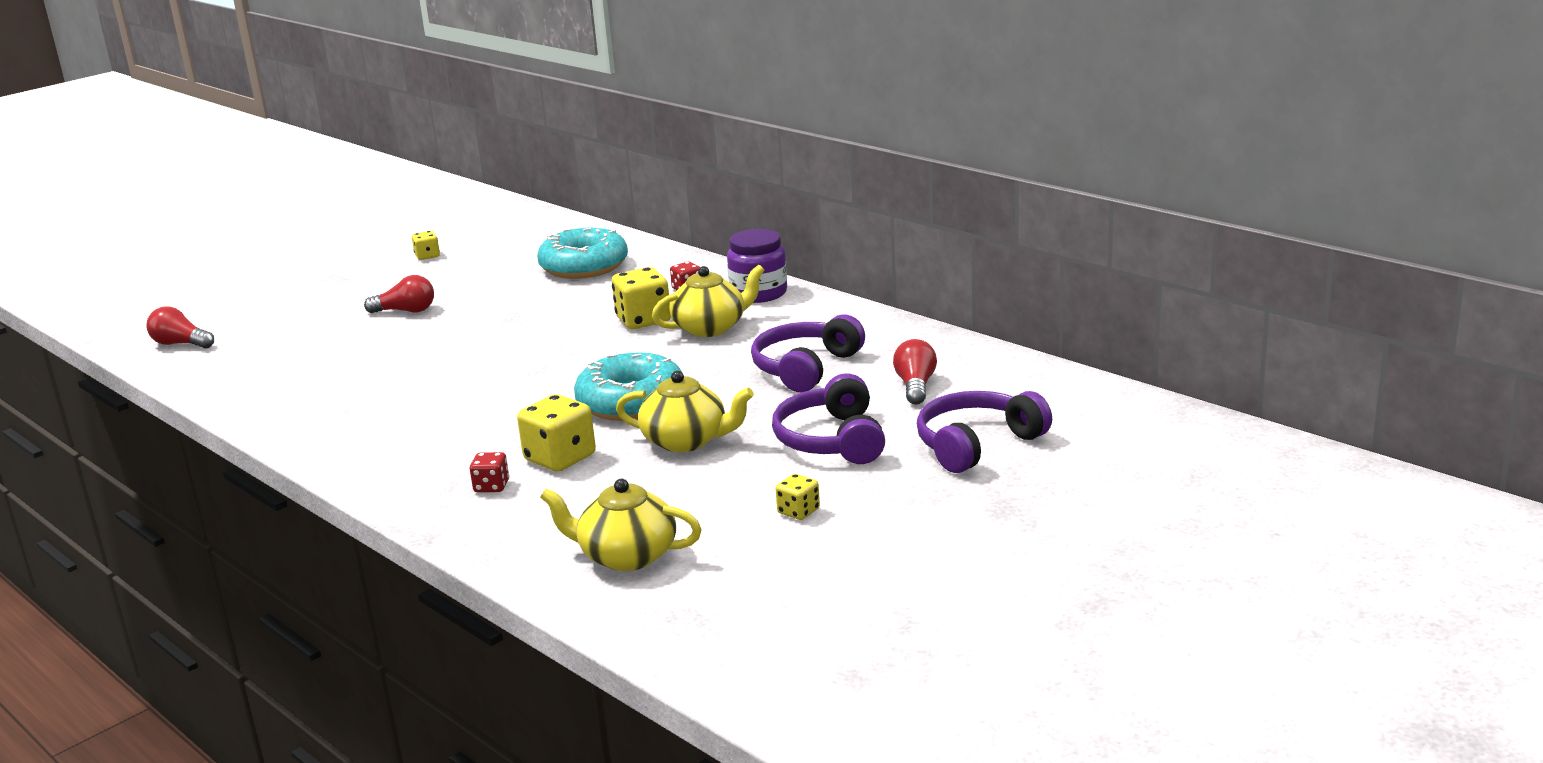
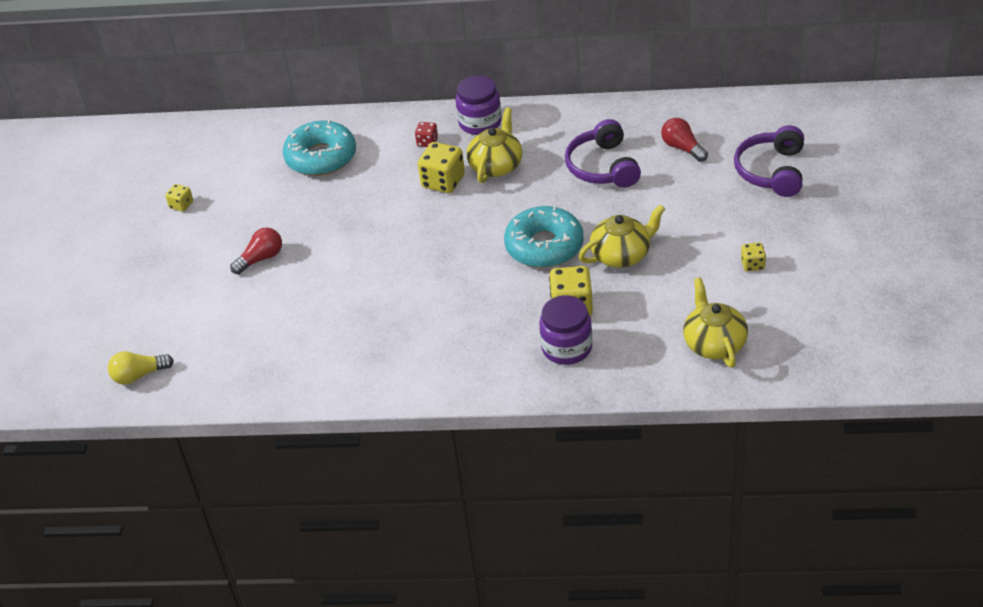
camera: 40 degrees left, 20 degrees up
red light bulb [146,306,214,348] -> yellow light bulb [108,351,174,385]
red dice [470,452,509,492] -> purple jar [539,295,592,365]
yellow teapot [540,479,702,571] -> yellow teapot turned 105 degrees clockwise [683,277,748,368]
purple headphones [772,373,885,464] -> none

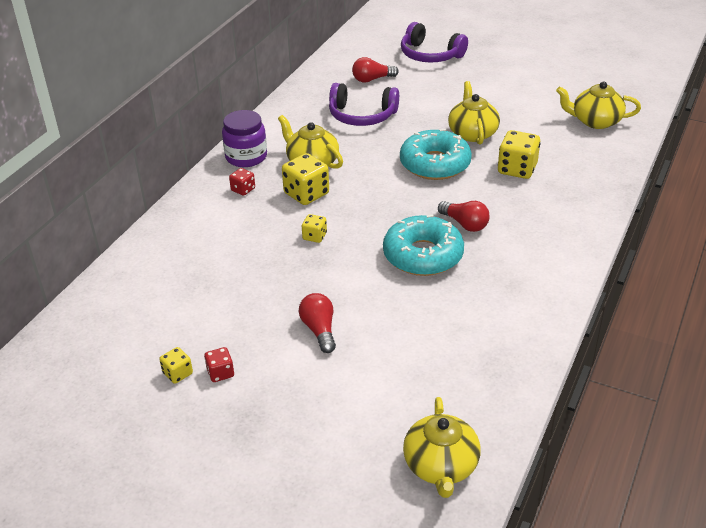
camera: 70 degrees left, 5 degrees down
yellow light bulb [108,351,174,385] -> yellow teapot [403,397,481,498]
turquoise donut [283,120,356,176] -> turquoise donut moved to [383,215,464,276]
purple jar [539,295,592,365] -> none
yellow dice [741,242,766,272] -> yellow dice moved to [302,214,327,243]
none -> red dice [204,347,234,382]
none -> red light bulb [438,201,490,232]

